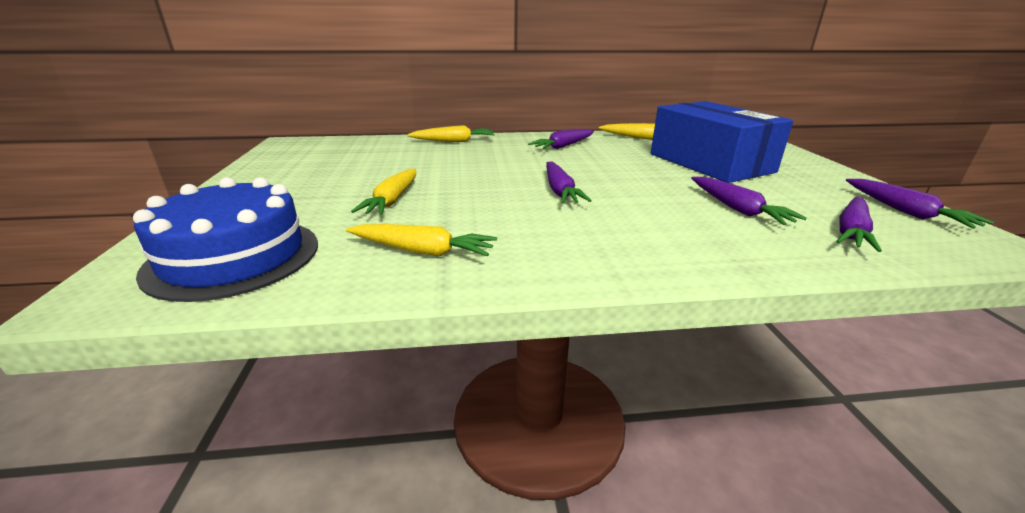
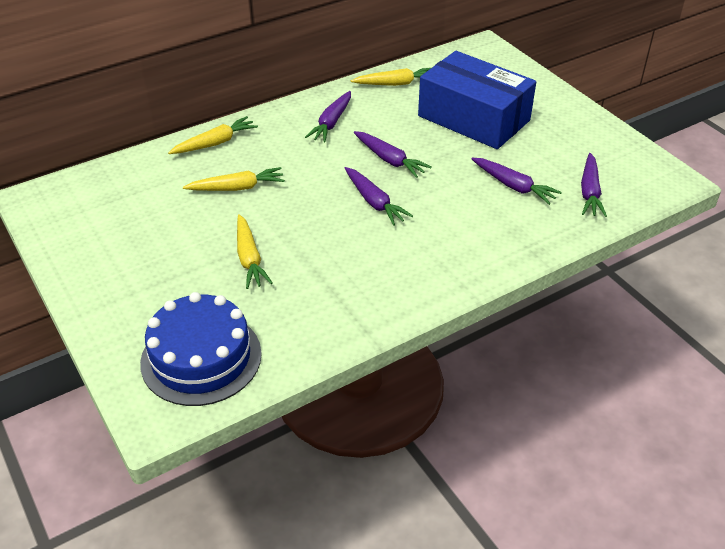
camera: 25 degrees left, 15 degrees up
yellow carrot [346,224,497,256] -> yellow carrot moved to [183,167,285,191]
purple carrot [846,179,994,229] -> purple carrot moved to [354,131,431,178]

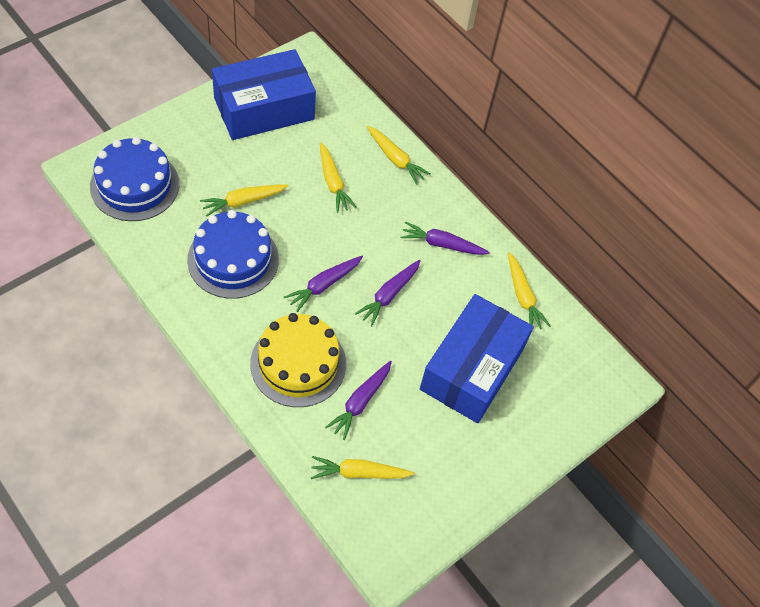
camera: 75 degrees right, 15 degrees up
purple carrot [581,153,607,217] -> yellow carrot [311,456,415,479]
none -> blue cake [187,210,279,299]
none -> blue box [212,49,316,140]
none -> yellow cake [250,313,346,407]

